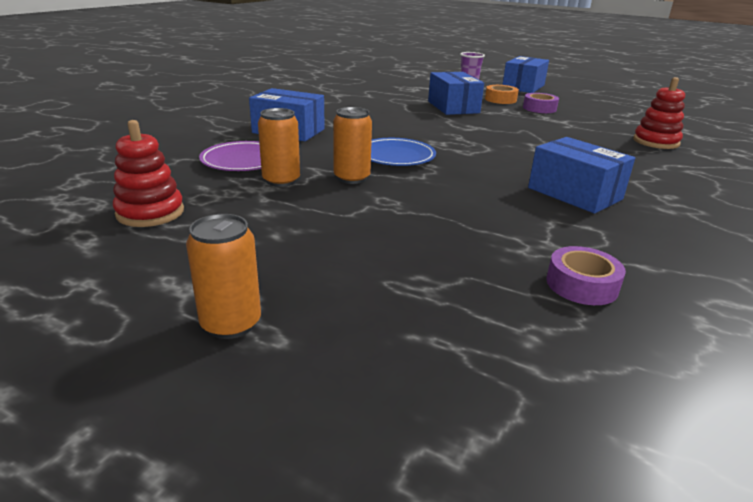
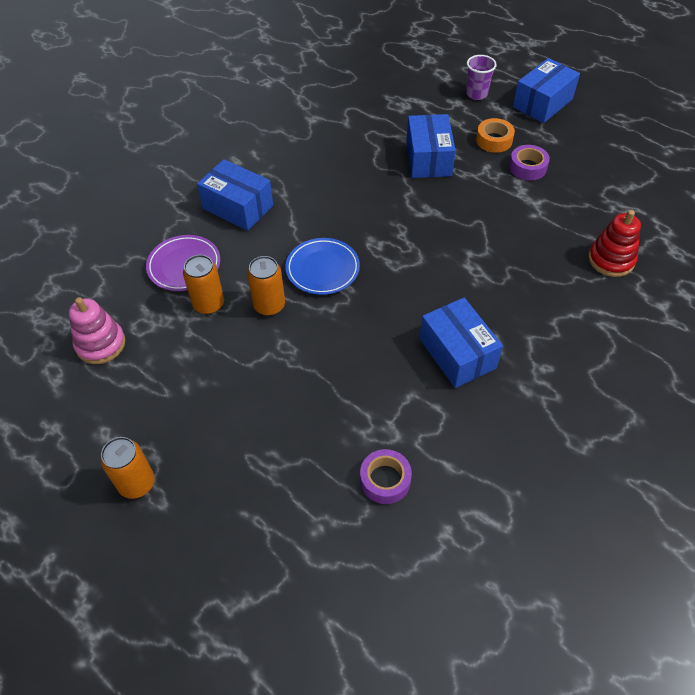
camera: 15 degrees right, 25 degrees up
red stacking toy [113,120,184,227] -> pink stacking toy [69,297,125,364]

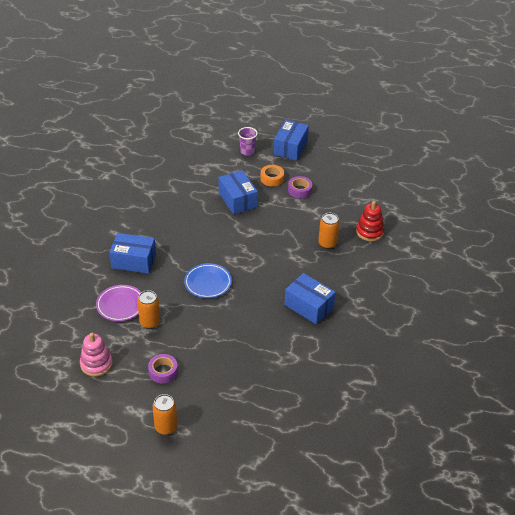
camera: 25 degrees left, 10 degrees down
orange can [247,256,285,316] -> orange can moved to [318,213,340,249]
purple tape [360,449,412,504] -> purple tape moved to [148,354,178,384]

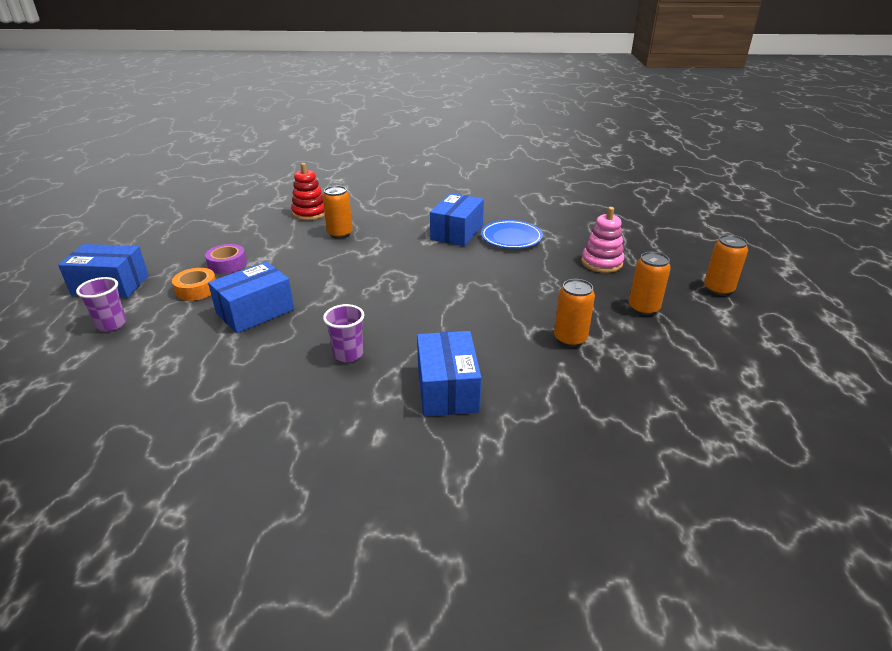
camera: 105 degrees left, 10 degrees down
pink stacking toy [80,333,112,377] -> pink stacking toy moved to [581,207,624,273]
purple plate [96,285,141,321] -> none
purple tape [148,354,178,384] -> orange can [629,252,671,315]
blue plate [184,263,232,298] -> blue plate moved to [481,220,543,249]
none -> purple cup [323,304,364,362]

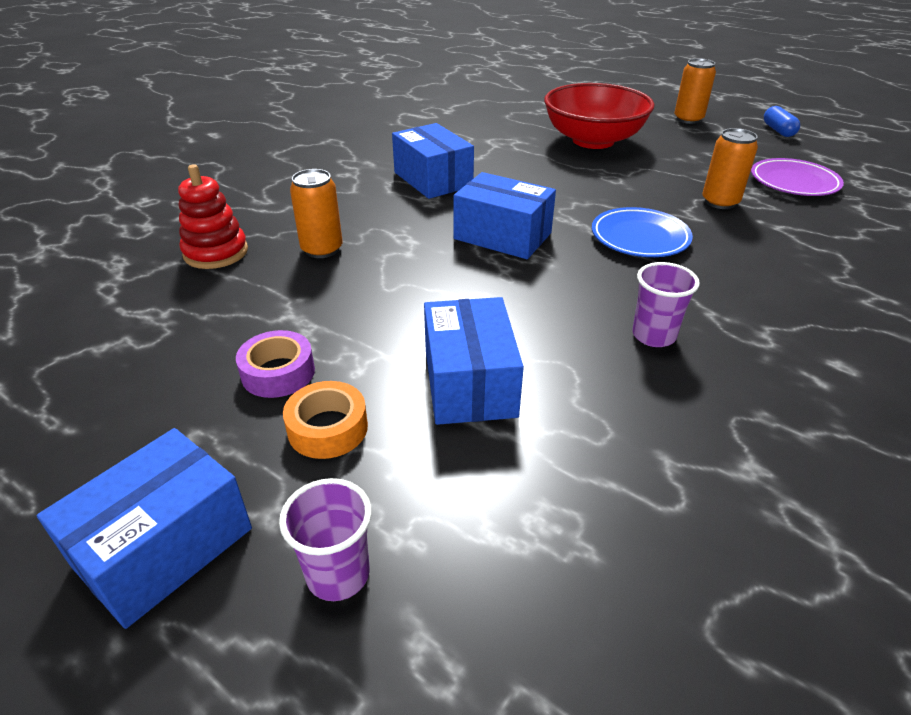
camera: 55 degrees left, 5 degrees up
blue box [417,331,481,416] -> blue box moved to [453,172,556,259]
blue plate [481,220,543,249] -> blue plate moved to [592,207,693,257]
pink stacking toy [581,207,624,273] -> red bowl [544,83,655,149]
orange can [629,252,671,315] -> none
none -> purple plate [751,158,844,196]
none -> blue capsule [764,106,800,137]

